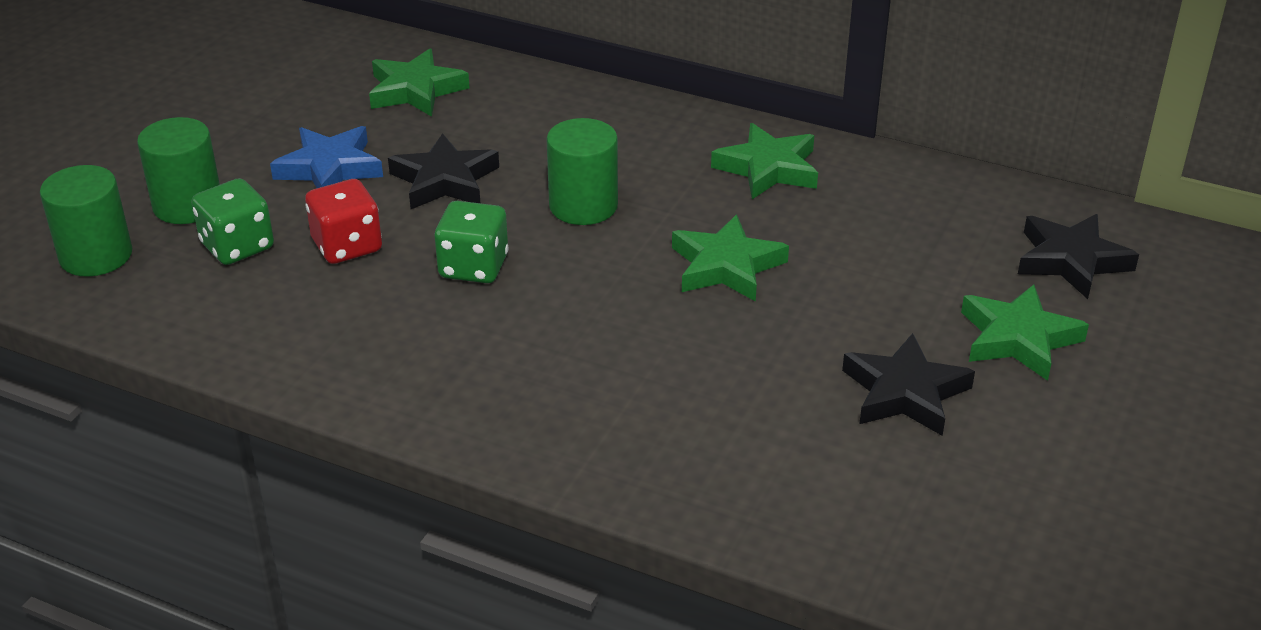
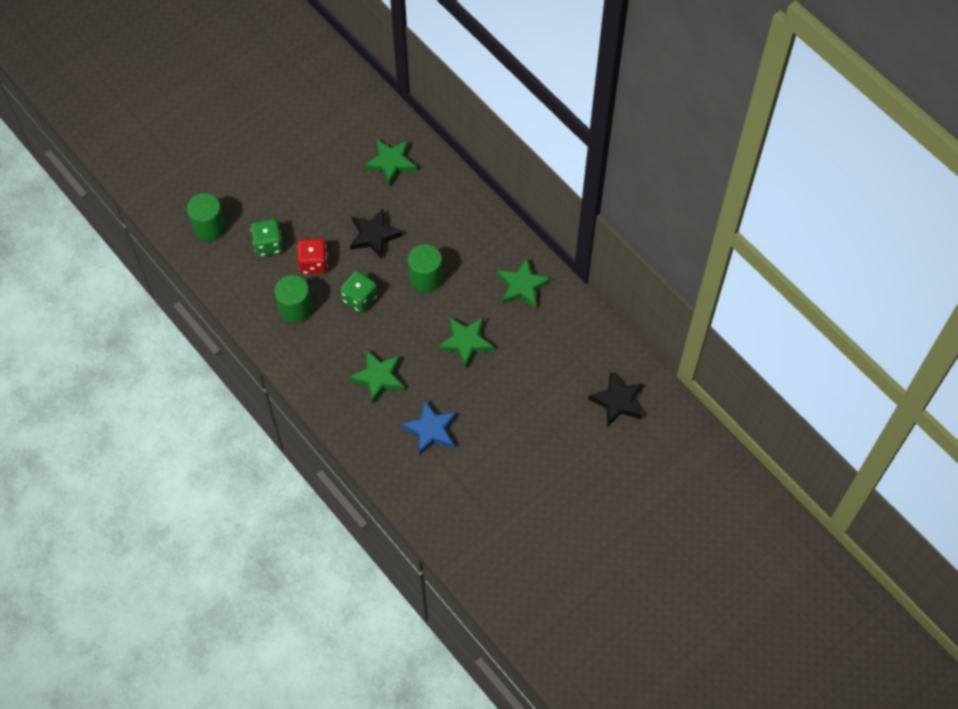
camera: 25 degrees right, 25 degrees up
green cylinder [137,117,220,224] -> green cylinder moved to [274,275,313,323]
blue star [270,126,383,188] -> blue star moved to [401,400,457,456]
black star [842,333,975,436] -> none
green star [961,285,1089,381] -> green star moved to [349,350,404,404]

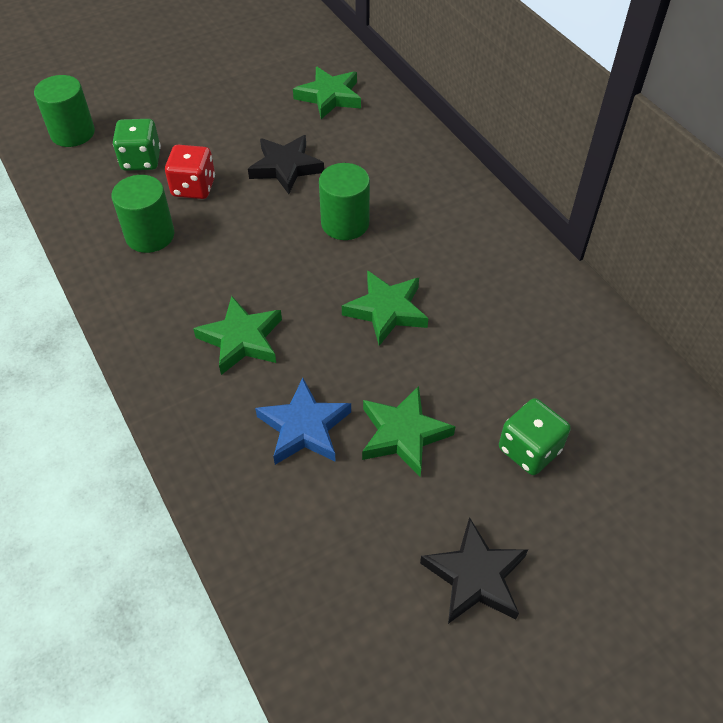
camera: 10 degrees right, 10 degrees down
green dice [340,271,378,313] -> green dice moved to [499,398,571,475]
green star [497,258,551,309] -> green star moved to [362,386,456,477]
black star [588,371,643,427] -> black star moved to [420,517,528,624]

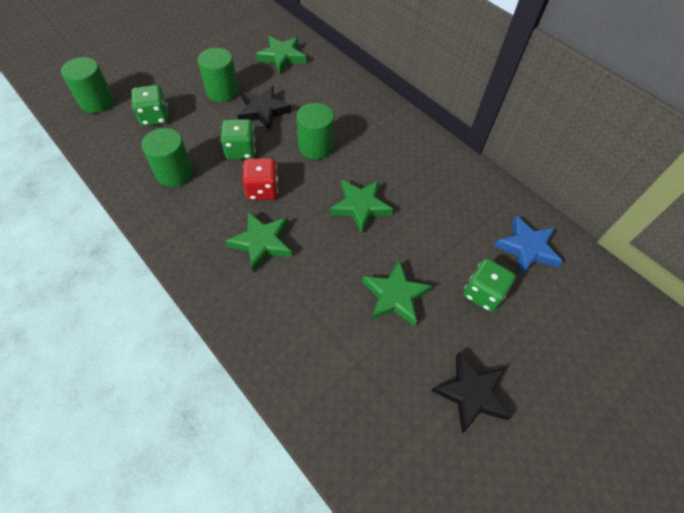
camera: 15 degrees left, 5 degrees up
red dice [165,145,215,199] -> red dice moved to [242,158,278,200]
blue star [255,378,351,465] -> blue star moved to [494,216,563,275]
none -> green cylinder [198,48,239,102]
none -> green dice [221,119,256,160]

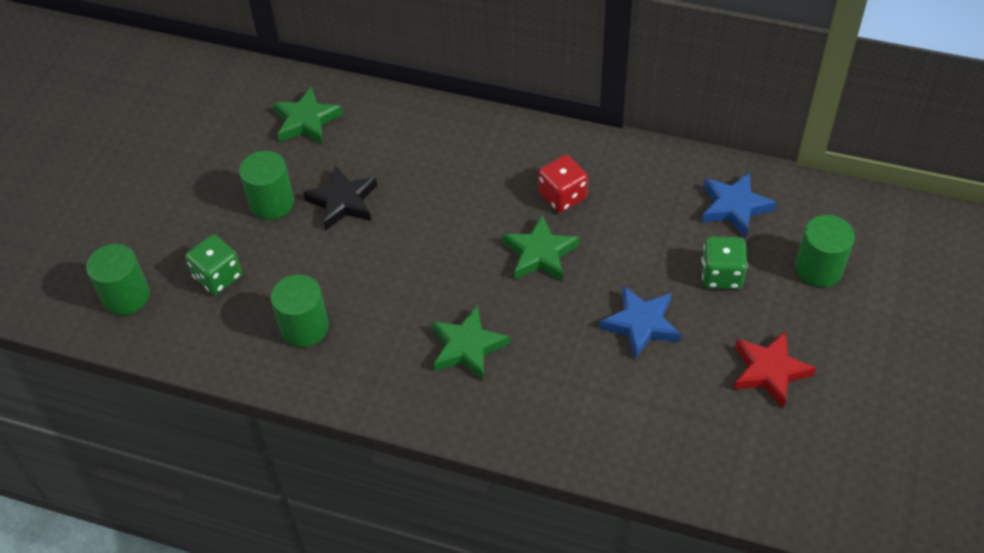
camera: 25 degrees left, 5 degrees down
green dice [221,119,256,160] -> none
red dice [242,158,278,200] -> red dice moved to [538,155,588,212]
green cylinder [297,103,334,160] -> green cylinder moved to [795,215,855,287]
green star [362,260,432,326] -> blue star [600,286,681,359]
black star [432,352,512,433] -> red star [734,331,816,408]

